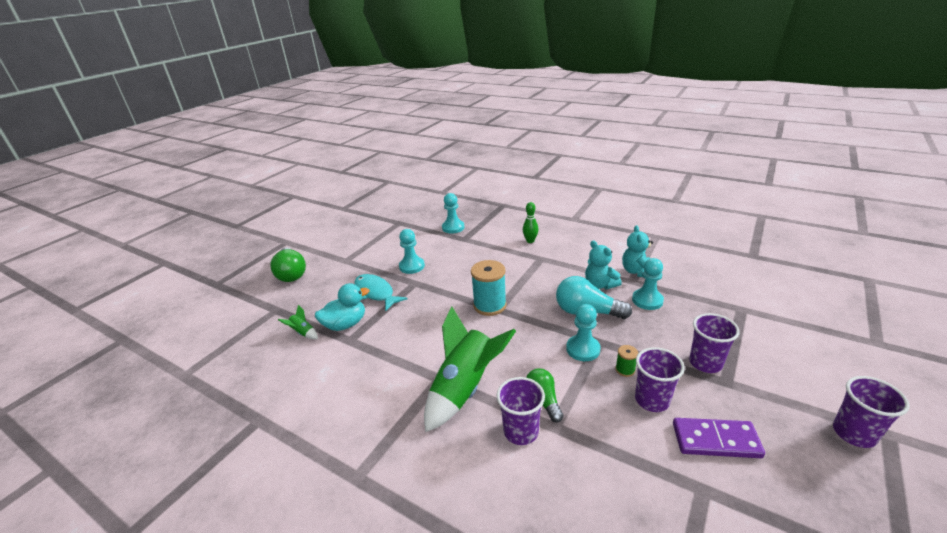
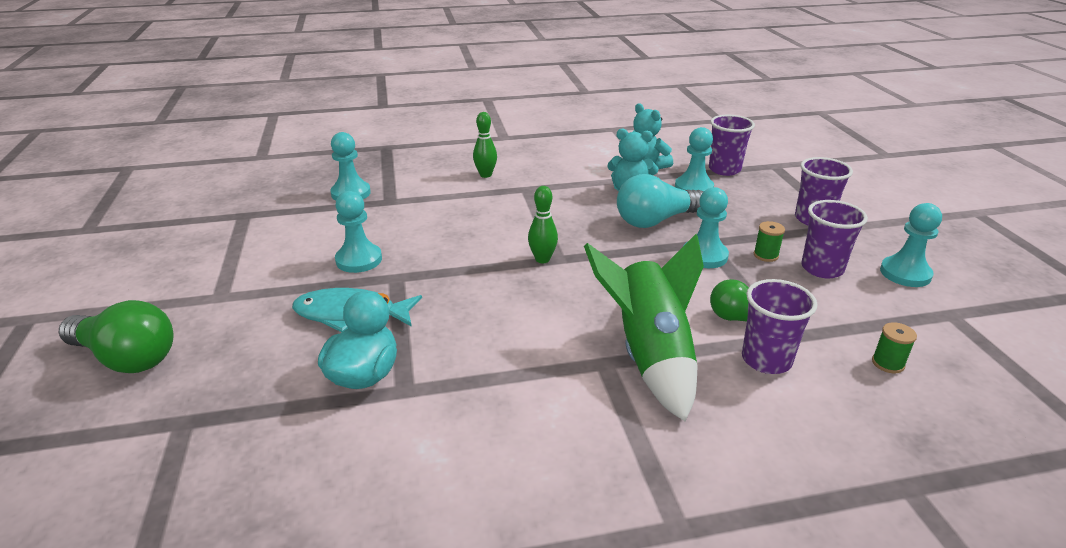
camera: 45 degrees left, 0 degrees up
green rocket [278,305,318,339] -> none
turquoise spool [471,260,507,316] -> green bowling pin [528,186,558,263]
purple domino [673,418,765,458] -> turquoise pawn [880,203,942,287]
purple cup [833,376,910,448] -> purple cup moved to [709,115,755,176]
none -> green spool [872,322,917,373]

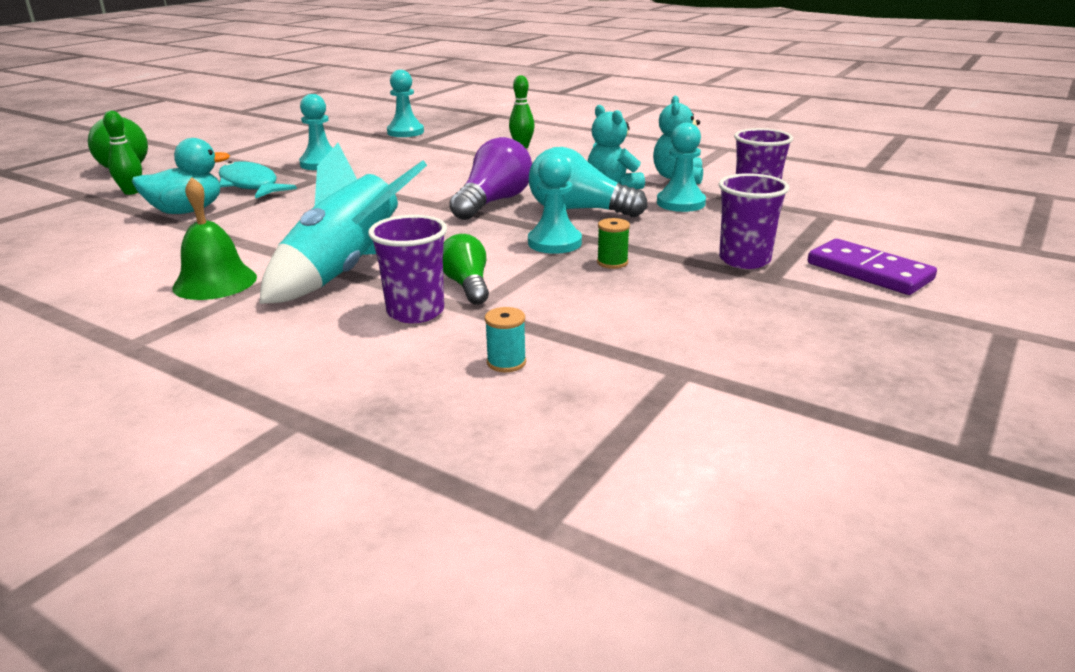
camera: 45 degrees right, 5 degrees down
green bowling pin [528,186,558,263] -> green bowling pin moved to [103,111,142,195]
green rocket [584,234,704,421] -> turquoise rocket [259,143,427,304]
purple cup [801,200,868,279] -> none
green spool [872,322,917,373] -> turquoise spool [485,307,526,372]
turquoise pawn [880,203,942,287] -> none
none -> green bell [172,177,257,300]
none -> purple light bulb [449,137,532,220]
none -> purple domino [808,239,937,295]

